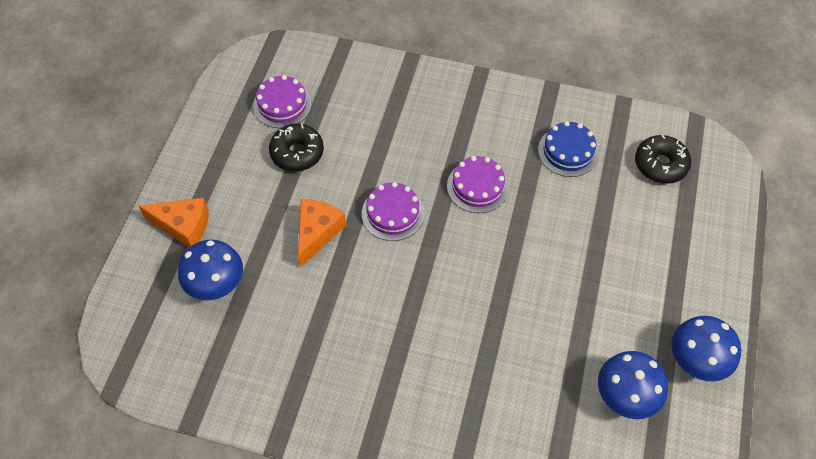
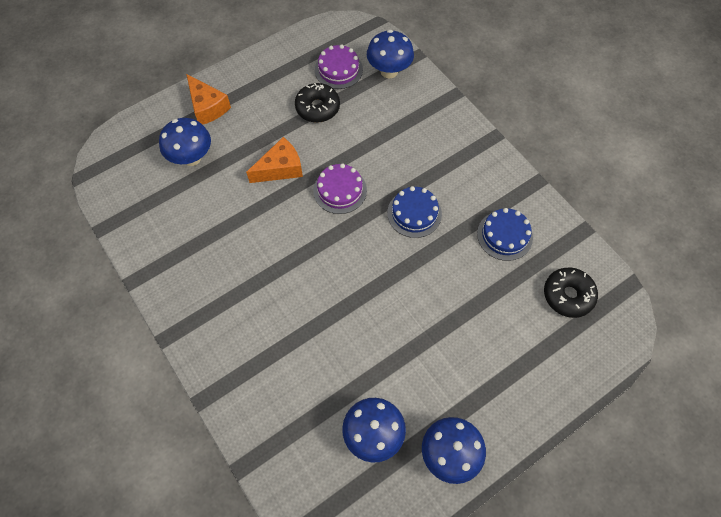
camera: 40 degrees right, 5 degrees up
purple cake [447,156,509,213] -> blue cake [387,186,442,238]
none -> blue mushroom [367,30,414,79]

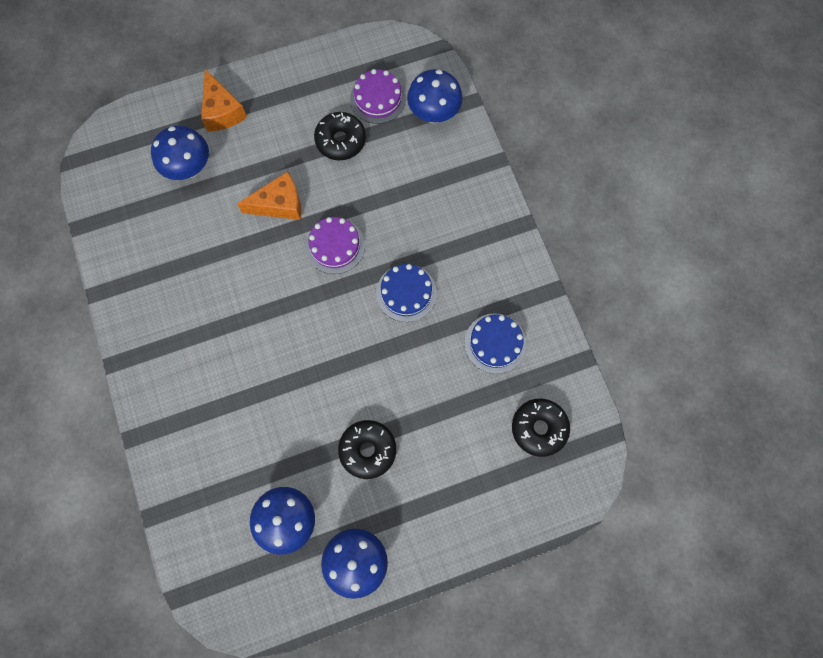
camera: 15 degrees right, 10 degrees up
none -> black donut [338,420,396,479]

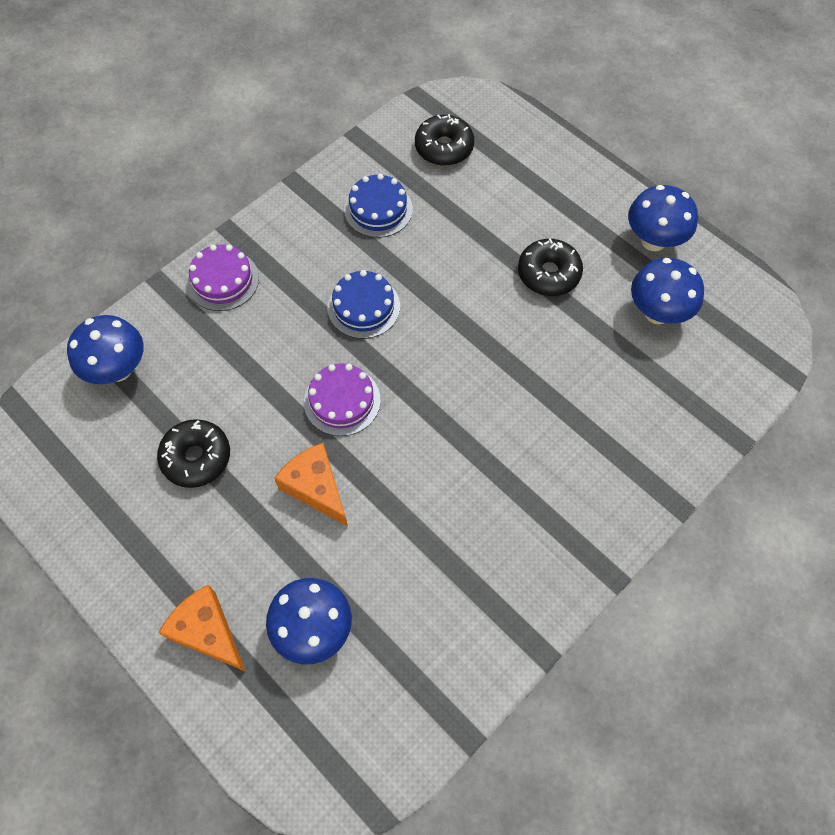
camera: 115 degrees left, 10 degrees down
orange cheese [201,69,247,131] -> orange cheese turned 90 degrees counterclockwise [158,585,246,672]
purple cake [350,69,406,124] -> purple cake moved to [187,244,259,311]

